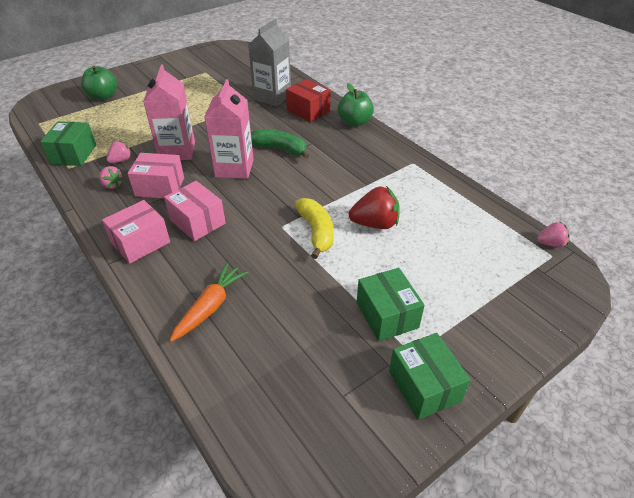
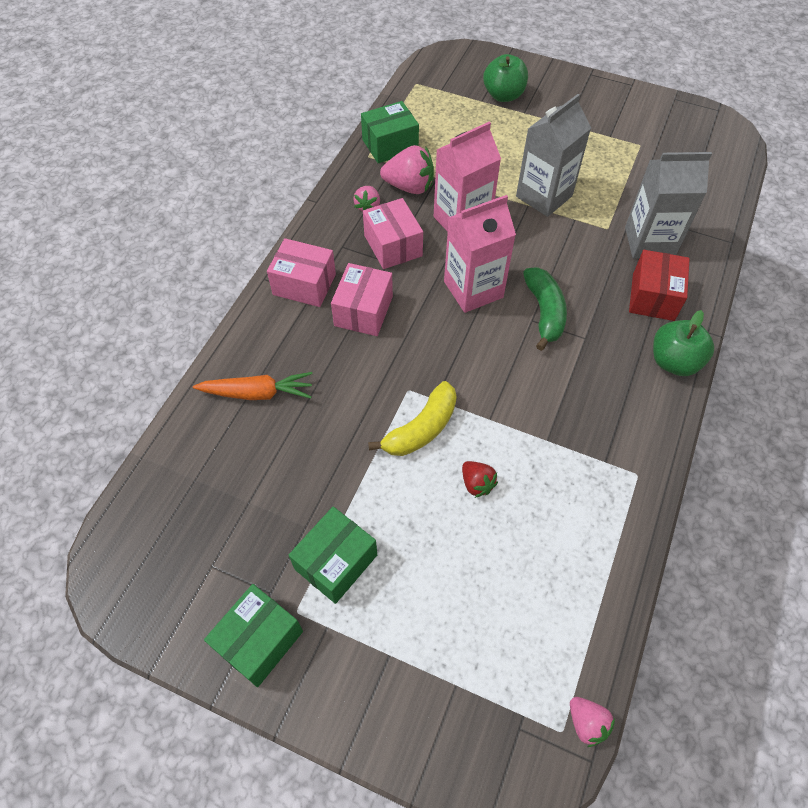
camera: 60 degrees right, 15 degrees up
pink strawberry [107,140,132,163] -> pink strawberry [380,145,434,194], size x1.74
red strawberry [349,186,400,229] -> red strawberry [462,461,498,498], size x0.57
none -> grey carton [516,94,591,217]

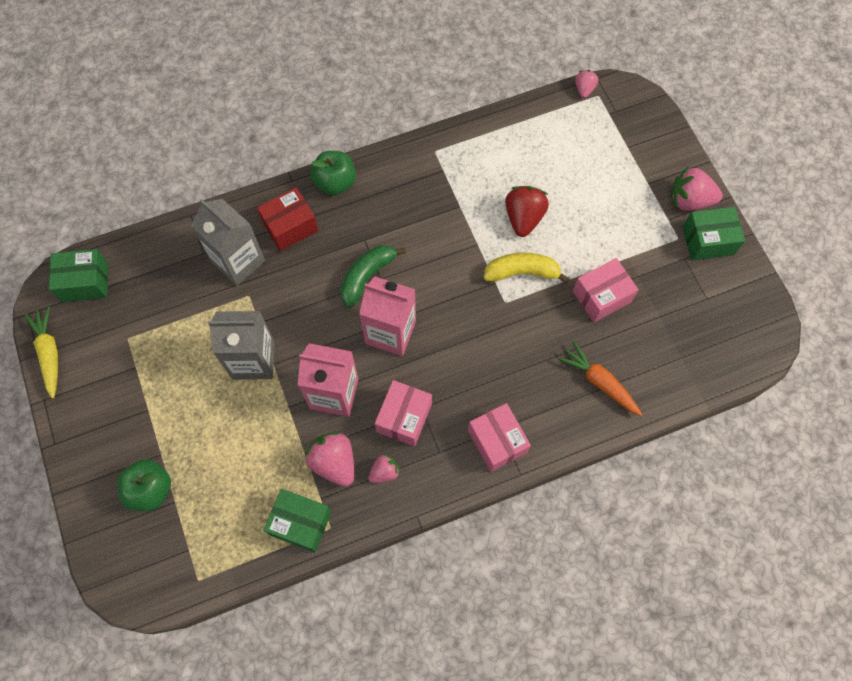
camera: 135 degrees left, 10 degrees up
green box [288,507,377,604] -> green box moved to [49,249,108,302]
pink box [331,263,393,336] -> pink box moved to [573,258,639,322]
red strawberry [462,461,498,498] -> red strawberry [505,186,549,237], size x1.74
none -> yellow carrot [25,306,58,399]
none -> pink strawberry [671,166,723,211]

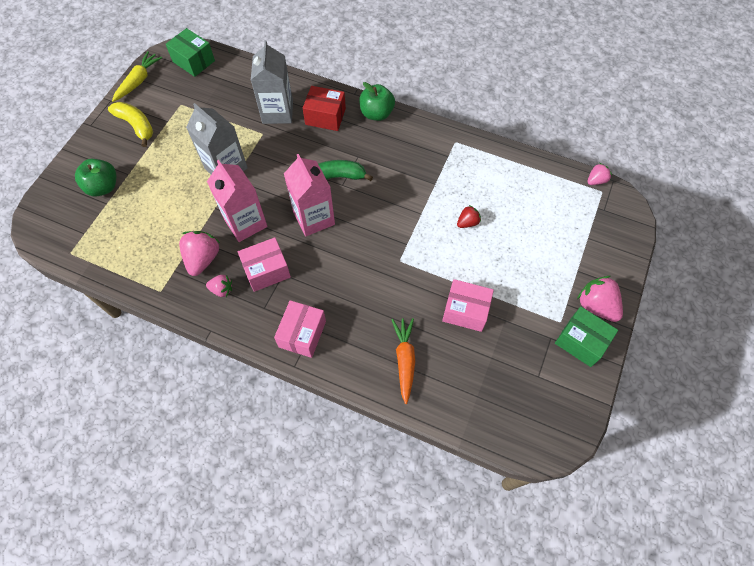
camera: 45 degrees right, 5 degrees down
green box [264,489,332,552] -> none
yellow banana [483,253,569,283] -> yellow banana moved to [108,102,153,147]
red strawberry [505,186,549,237] -> red strawberry [457,205,481,228], size x0.57

